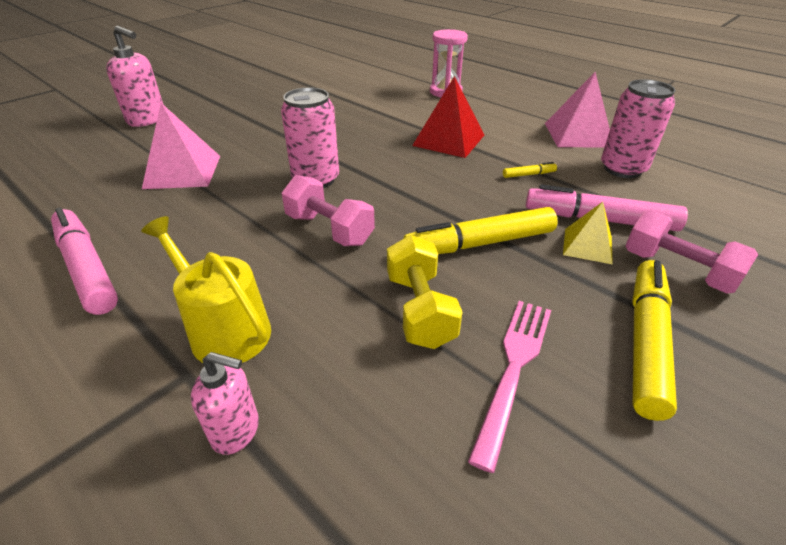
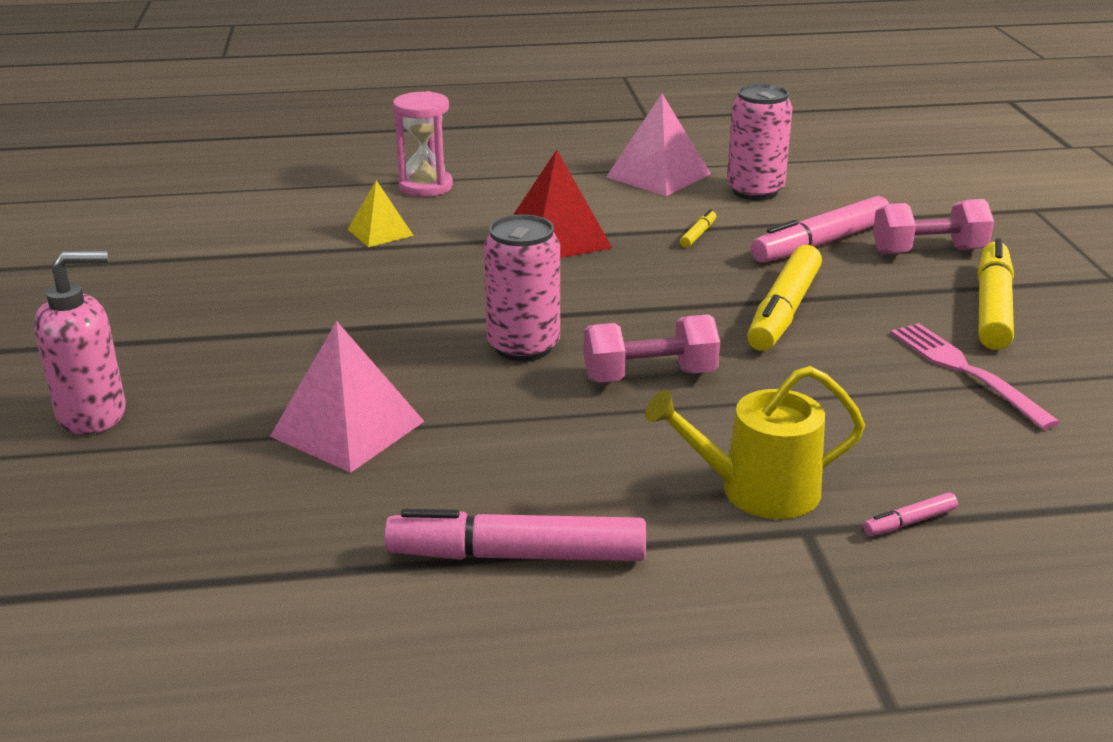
camera: 50 degrees left, 10 degrees down
pink soap dispenser [191,352,259,455] -> pink marker [863,493,958,536]
yellow dumbbell [387,235,463,349] -> none
yellow pyramid [563,202,613,265] -> yellow pyramid moved to [348,180,414,247]
yellow marker [632,260,677,421] -> yellow marker turned 45 degrees clockwise [978,238,1014,350]

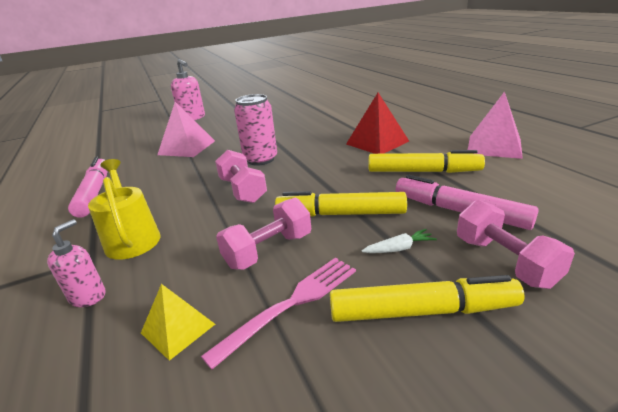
camera: 75 degrees right, 0 degrees up
yellow pyramid [348,180,414,247] -> yellow pyramid moved to [141,284,215,361]
pink hourglass [393,91,453,197] -> none
yellow marker [680,209,716,248] -> yellow marker [369,150,485,173], size x2.33
pink can [727,84,793,200] -> none
pink marker [863,493,958,536] -> pink soap dispenser [47,219,106,307]
none -> pink dumbbell [216,198,311,270]
none -> white carrot [362,229,437,253]

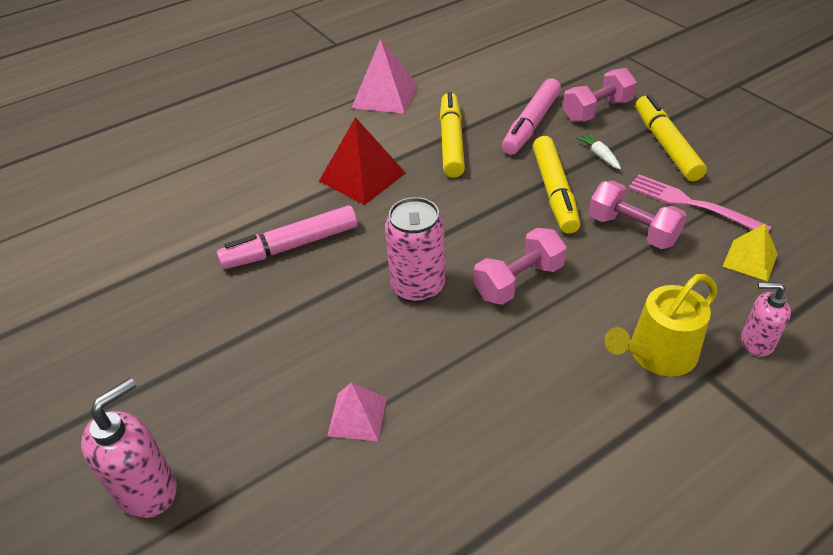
camera: 100 degrees left, 15 degrees up
pink marker [68,157,108,218] -> pink marker moved to [217,206,357,269]
pink pyramid [157,102,215,157] -> pink pyramid [327,382,387,441], size x0.60

